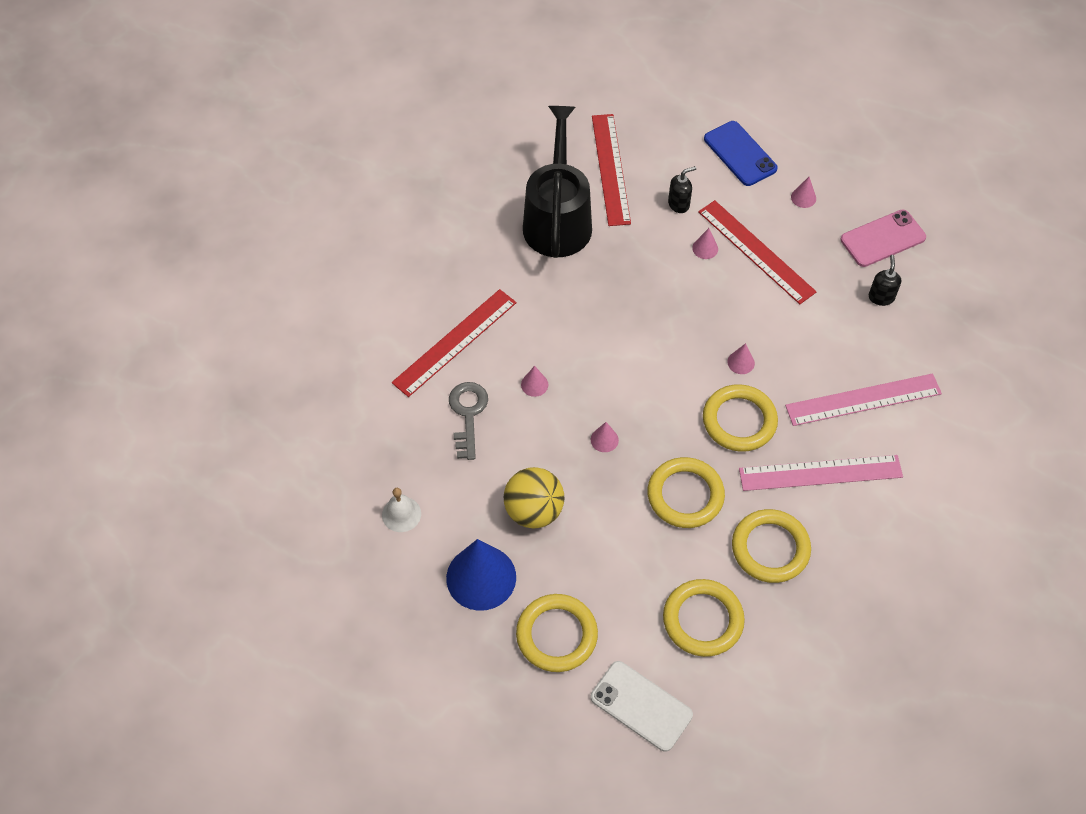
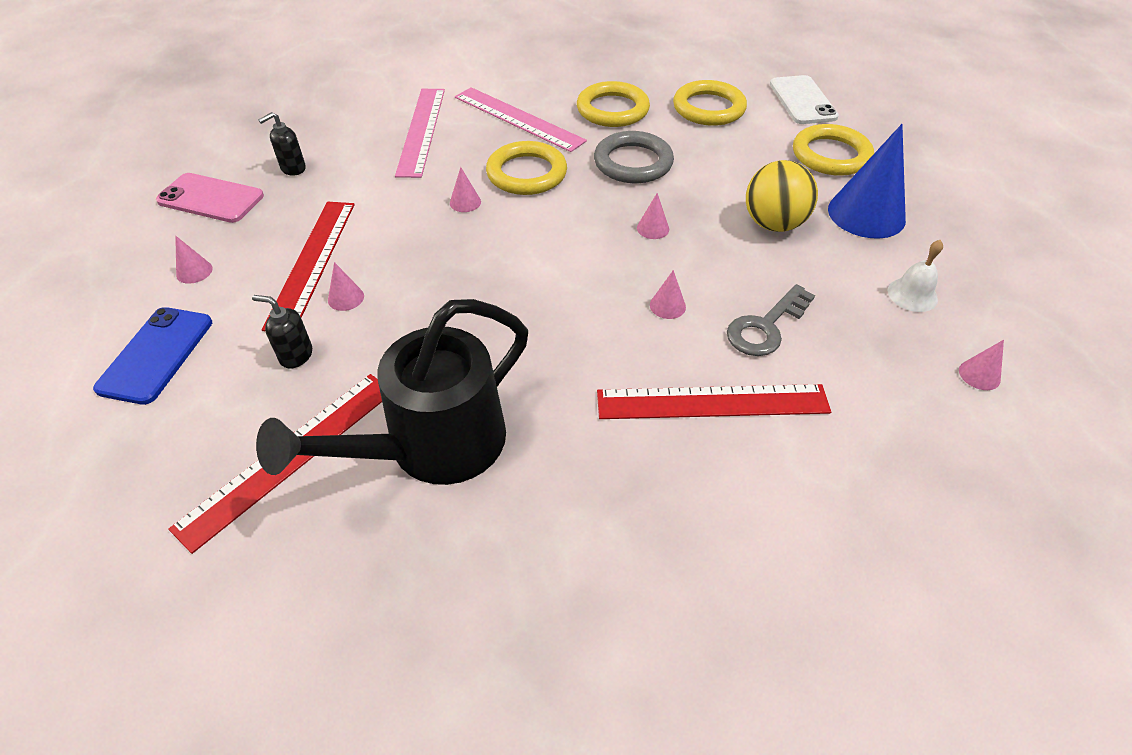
camera: 135 degrees left, 10 degrees down
yellow ring [647,457,725,528] -> grey ring [594,131,674,183]
pink ruler [785,373,942,426] -> pink ruler turned 60 degrees clockwise [395,89,445,178]
none -> pink cone [959,340,1004,390]

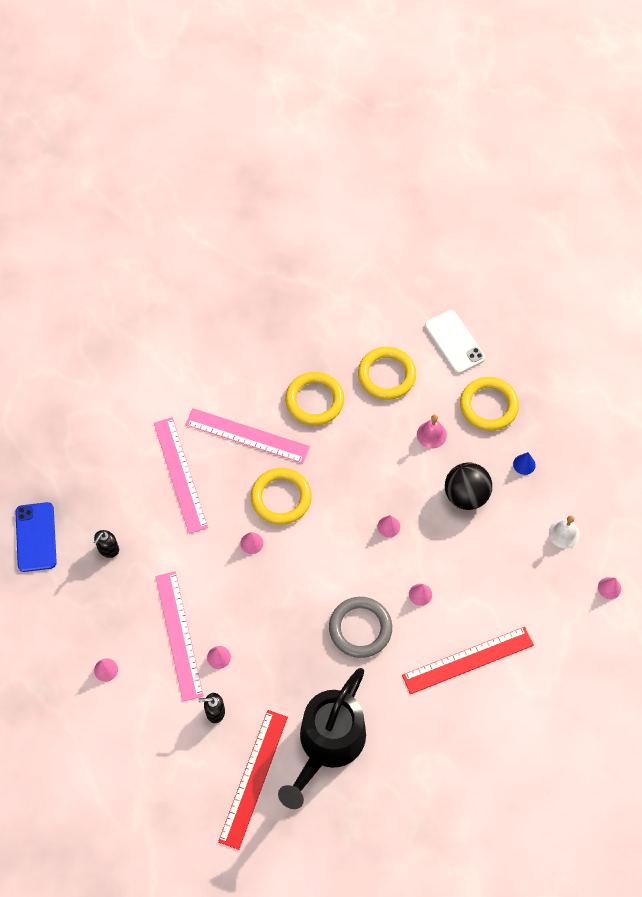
camera: 20 degrees left, 15 degrees up
blue phone [93,307,212,405] -> blue phone moved to [15,502,57,572]
pink phone [156,173,264,223] -> none
red ruler [262,202,355,331] -> pink ruler [155,571,204,701]
grey ring [594,131,674,183] -> grey ring moved to [329,597,392,658]
grey key [727,284,815,356] -> none
yellow ball [746,160,818,232] -> black ball [445,462,492,510]
blue cone [828,124,906,239] -> blue cone [513,452,536,475], size x0.42
none -> pink bell [417,415,447,449]

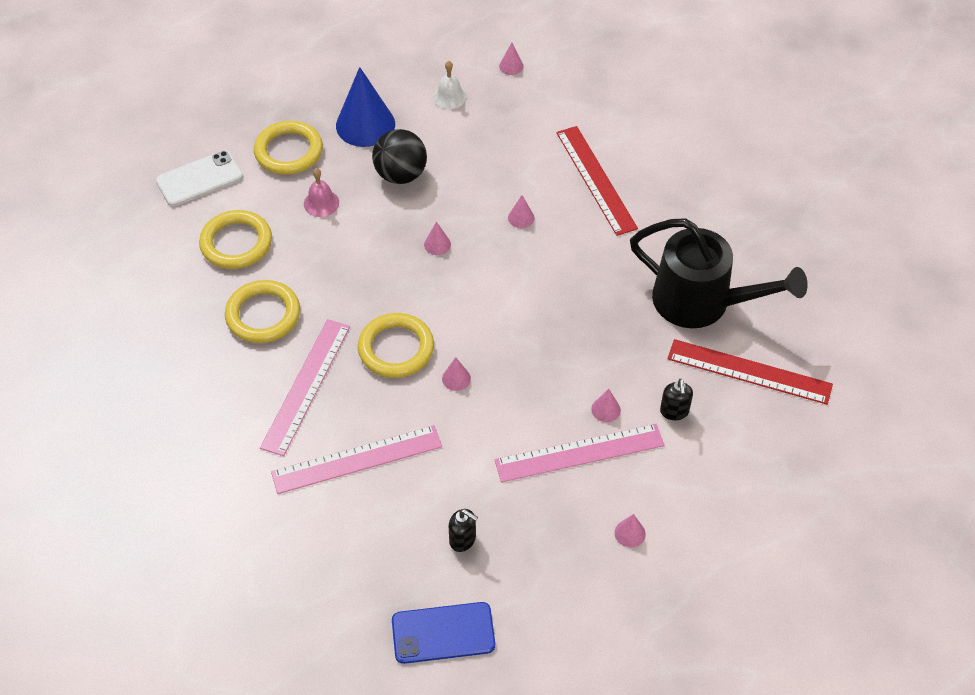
camera: 90 degrees left, 10 degrees down
grey ring [329,597,392,658] -> none
blue cone [513,452,536,475] -> blue cone [336,67,395,147], size x2.36

